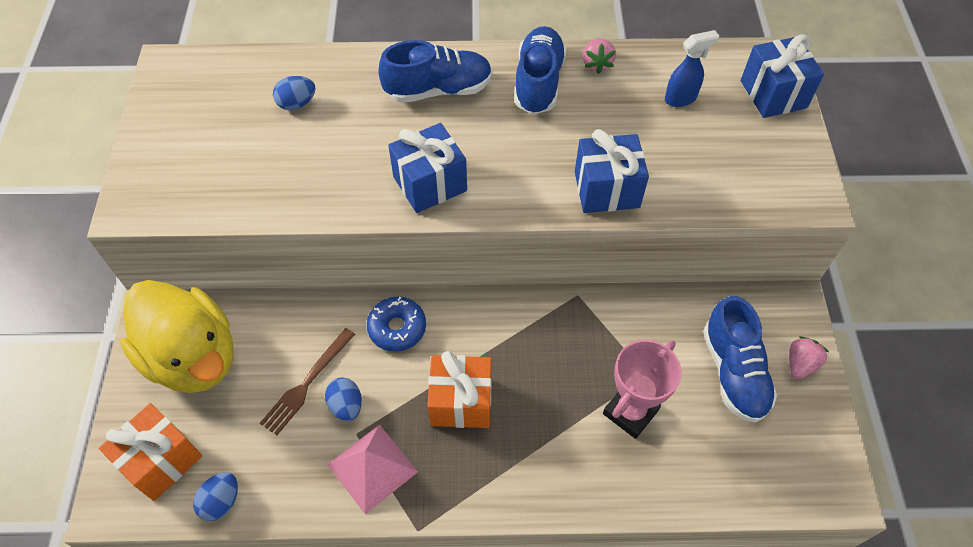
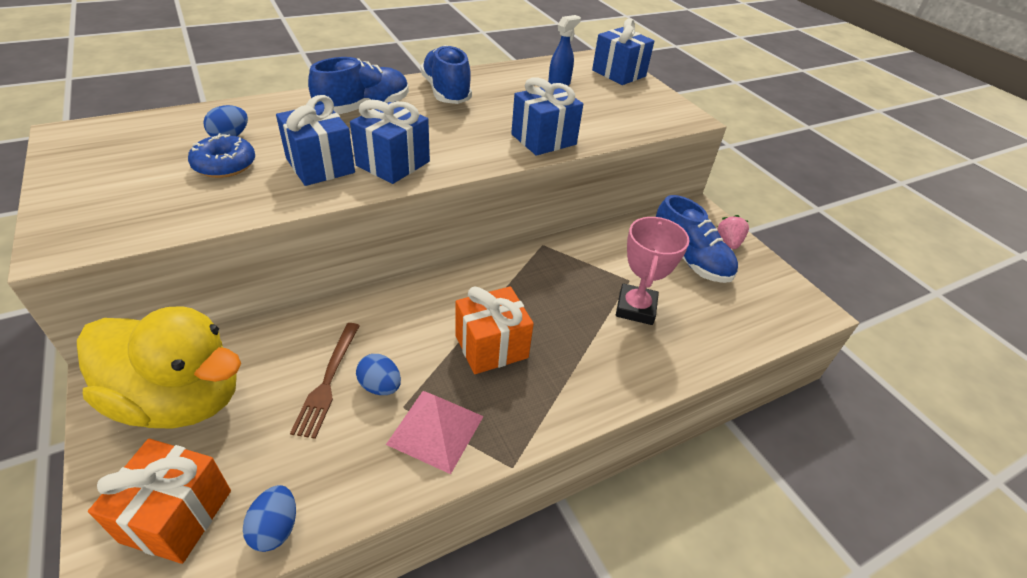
camera: 30 degrees left, 15 degrees down
blue donut [367,297,426,352] -> blue donut moved to [188,133,255,178]
pink strawberry [583,38,616,74] -> none
none -> blue gift [276,95,355,186]

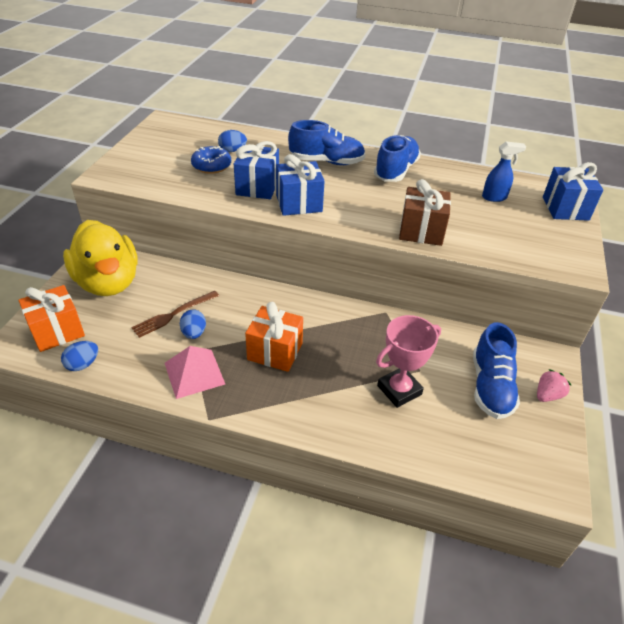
camera: 45 degrees right, 0 degrees up
blue gift [511,77,583,156] -> brown gift [399,179,451,246]

